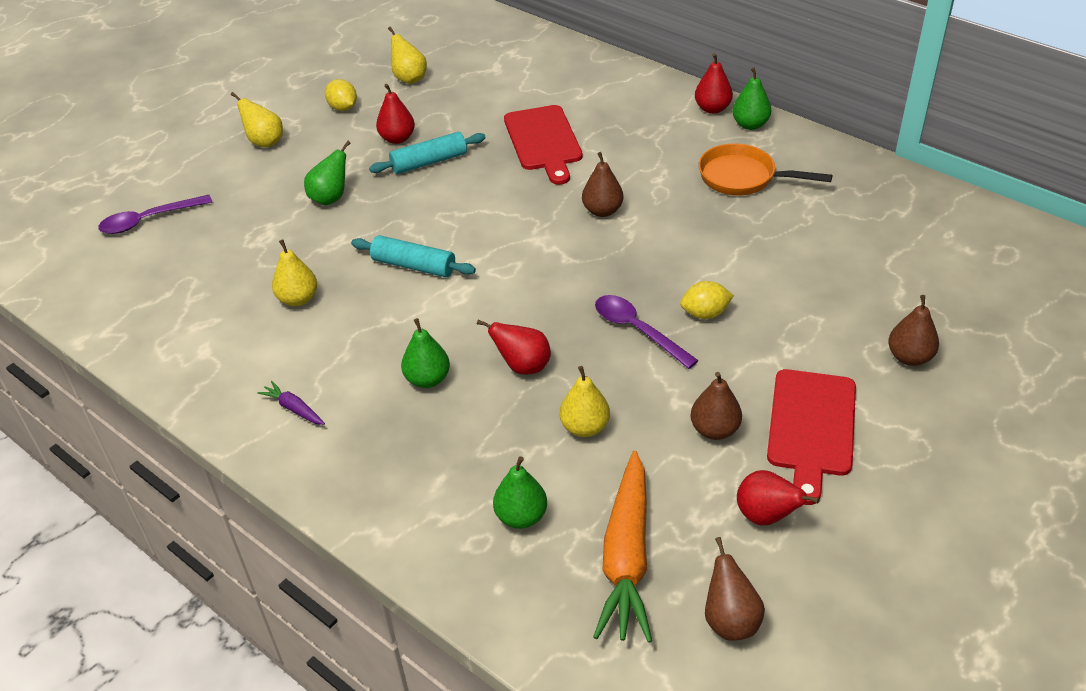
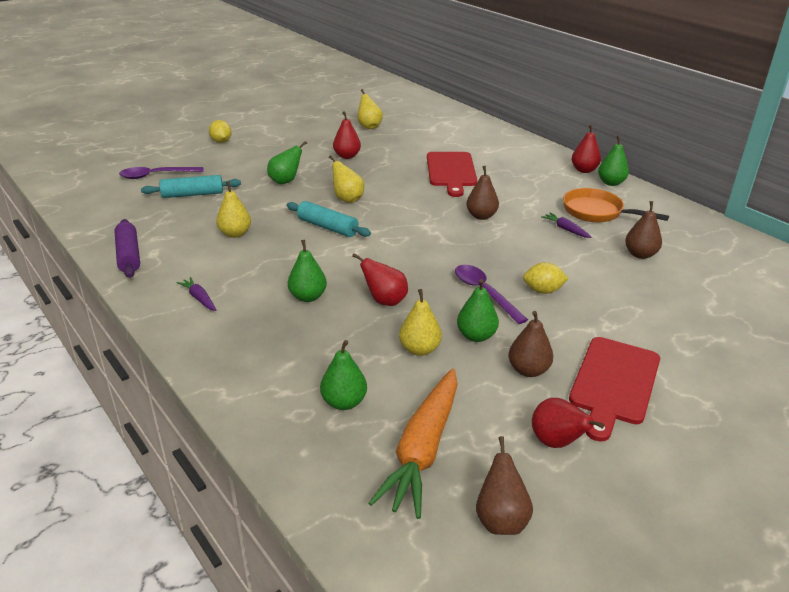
camera: 10 degrees right, 10 degrees down
yellow pear [231,92,283,148] -> yellow pear moved to [329,155,364,203]
yellow lemon [325,79,357,111] -> yellow lemon moved to [209,120,232,143]
turquoise rolling pin [369,132,486,174] -> turquoise rolling pin moved to [141,175,241,198]
brown pear [888,295,939,366] -> brown pear moved to [625,201,662,259]
none -> purple rolling pin [114,219,140,278]
none -> green pear [457,279,499,342]
none -> purple carrot [541,213,592,238]

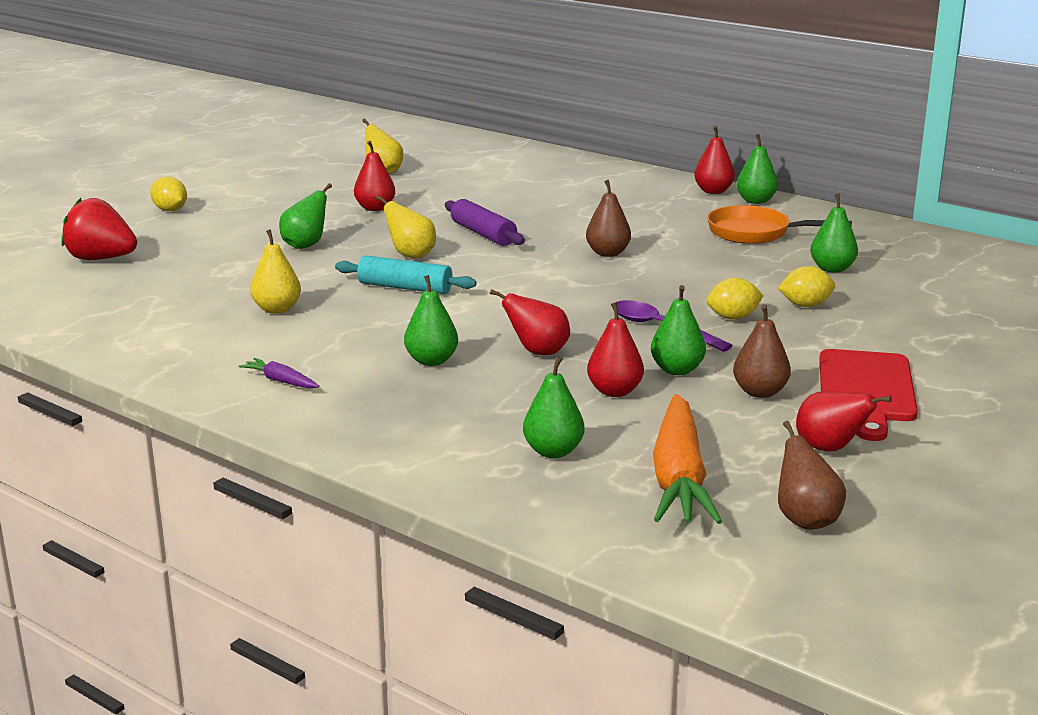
camera: 15 degrees left, 10 degrees down
purple rolling pin [114,219,140,278] -> purple rolling pin moved to [445,199,525,246]
purple spoon [119,167,204,179] -> red strawberry [61,198,137,260]
turquoise rolling pin [141,175,241,198] -> none
yellow pear [399,289,442,356] -> red pear [587,302,644,397]
red cutting board [427,152,477,197] -> none
purple carrot [541,213,592,238] -> none
brown pear [625,201,662,259] -> green pear [810,194,858,273]
none -> yellow lemon [778,266,835,307]

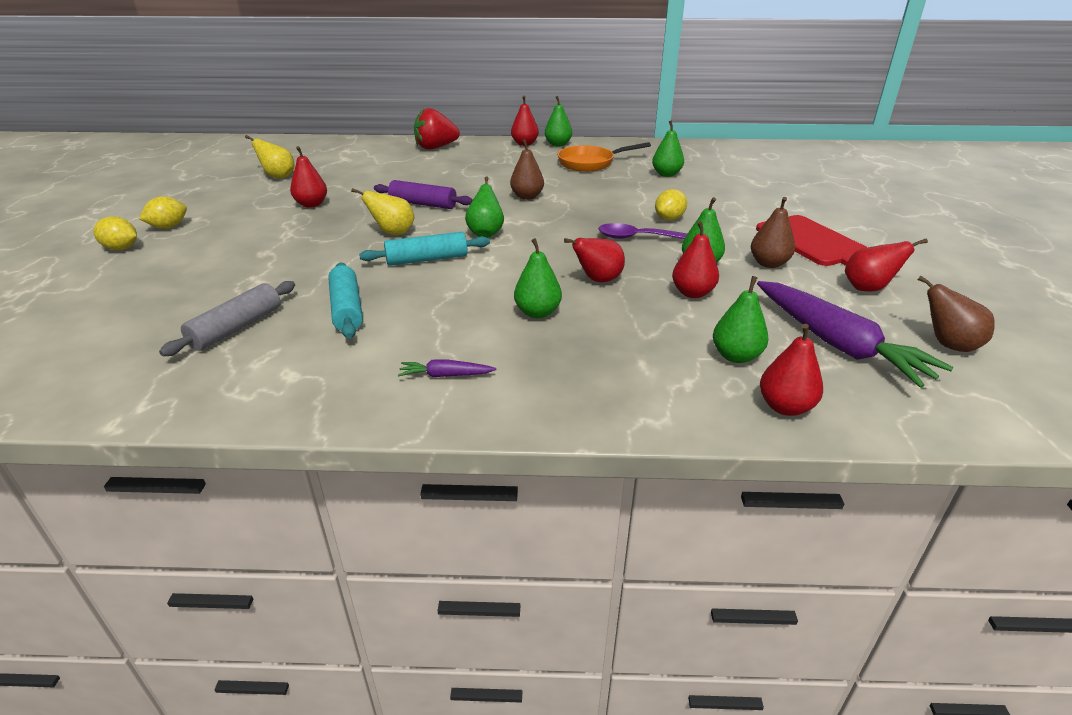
camera: 35 degrees left, 10 degrees up
red strawberry [61,198,137,260] -> red strawberry moved to [414,108,460,150]
yellow pear [250,229,301,314] -> turquoise rolling pin [328,263,363,338]
green pear [279,183,332,249] -> green pear moved to [465,176,504,237]
orange carrot [653,394,722,524] -> purple carrot [757,281,954,388]
yellow lemon [778,266,835,307] -> yellow lemon moved to [139,196,187,229]
none -> grey rolling pin [159,281,295,356]
none -> red pear [760,324,823,416]

